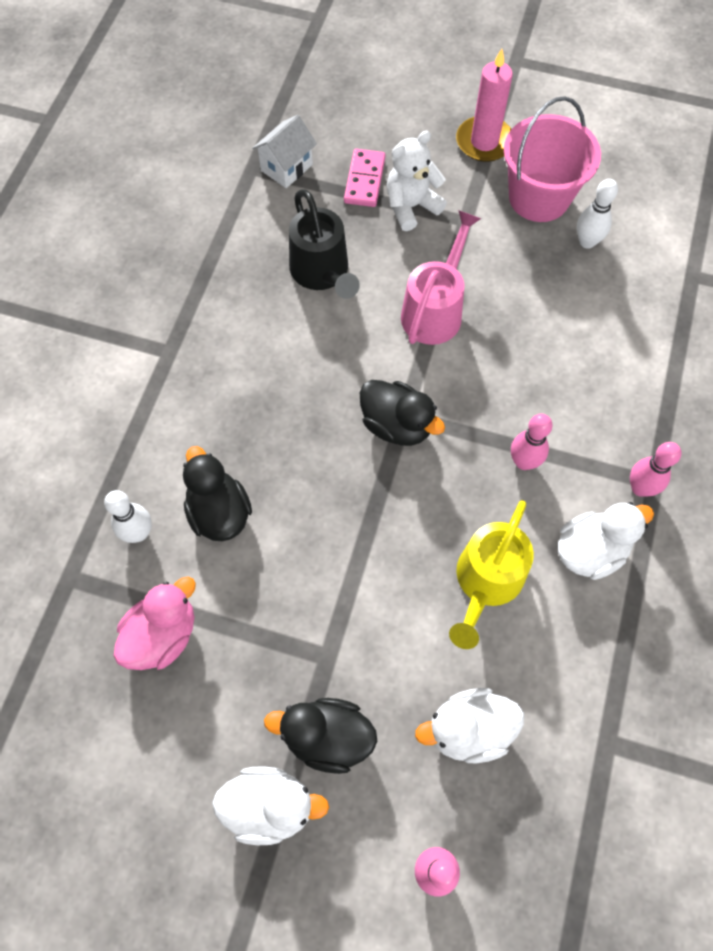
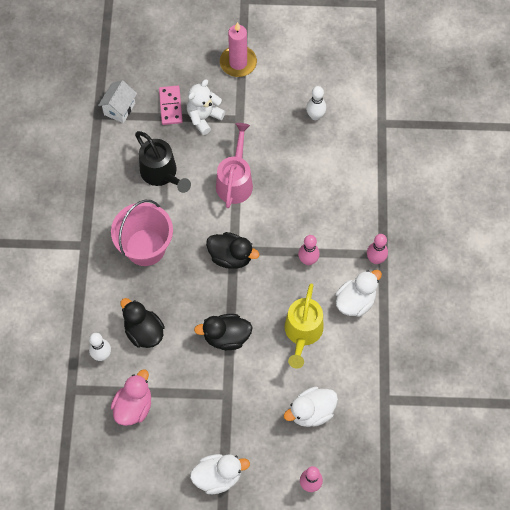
camera: 15 degrees left, 0 degrees up
black duck [264,698,377,774] -> black duck moved to [194,314,253,350]
pink bucket [504,96,601,222] -> pink bucket moved to [111,200,173,266]

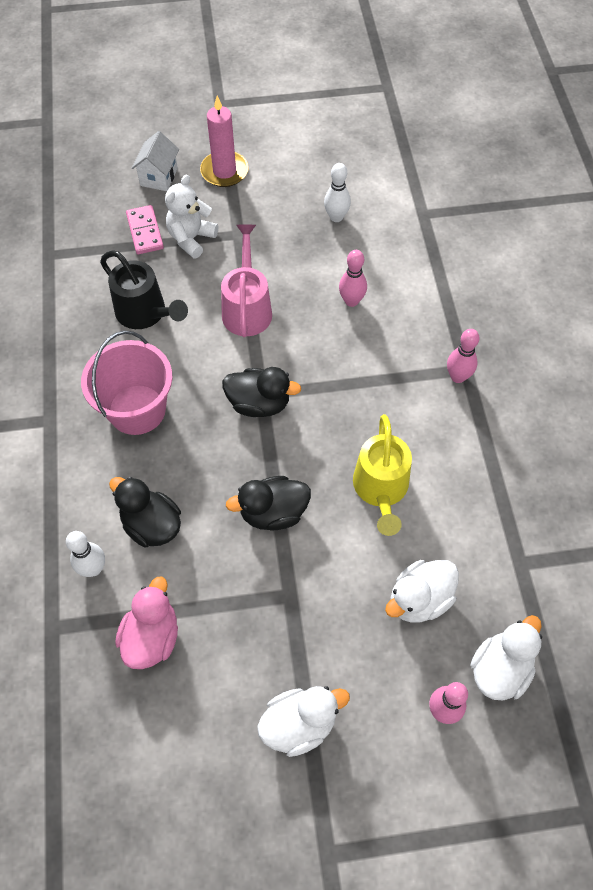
camera: 10 degrees left, 5 degrees down
white house [98,80,137,123] -> white house moved to [132,131,179,191]
pink bowling pin [298,235,320,265] -> pink bowling pin moved to [339,250,367,307]
white duck [335,270,382,317] -> white duck moved to [470,615,542,700]

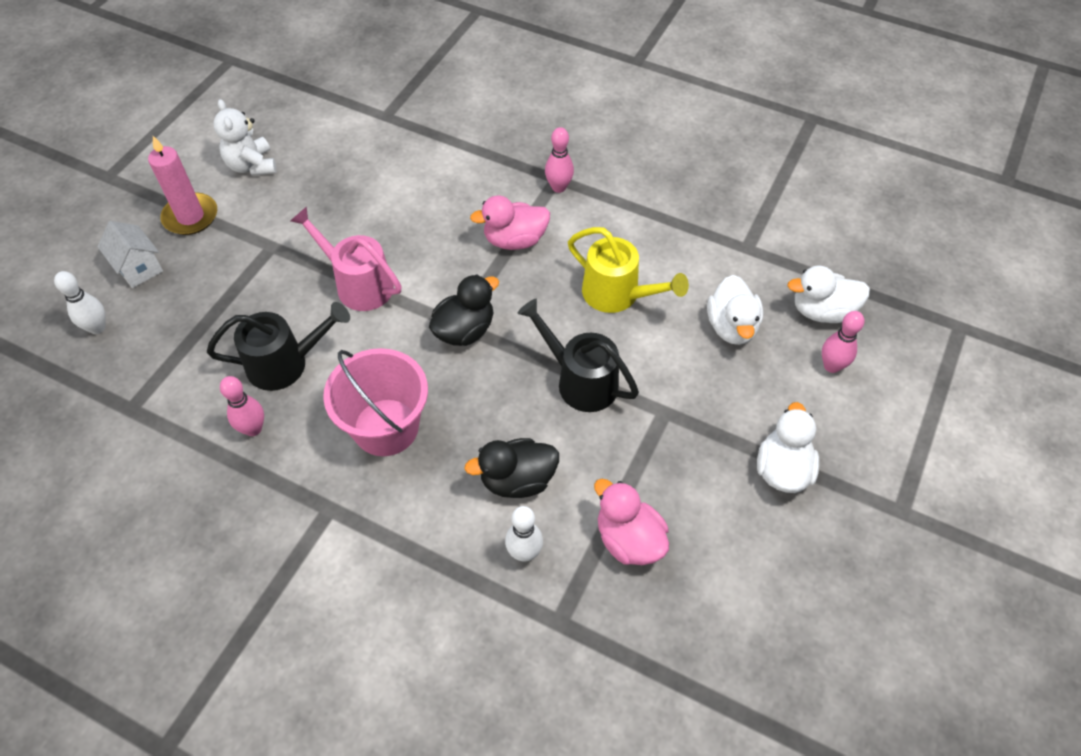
camera: 55 degrees left, 5 degrees down
pink domino [126,205,164,254] -> none
white teddy bear [165,174,218,259] -> white teddy bear moved to [213,99,276,176]
black duck [226,476,311,530] -> black watering can [517,299,639,412]
white bowling pin [324,163,351,222] -> white bowling pin moved to [54,271,106,334]
pink bowling pin [339,250,367,307] -> pink bowling pin moved to [220,376,264,436]
white duck [470,615,542,700] -> white duck turned 75 degrees counterclockwise [787,265,870,323]
none -> pink duck [470,196,550,250]

